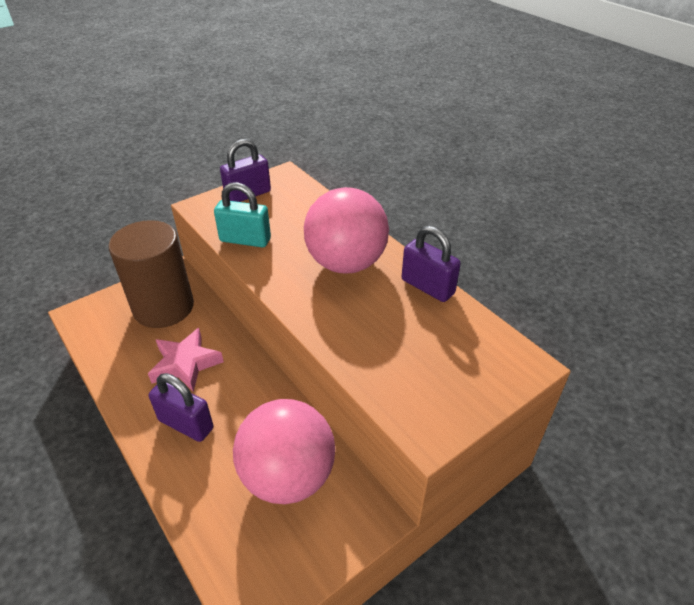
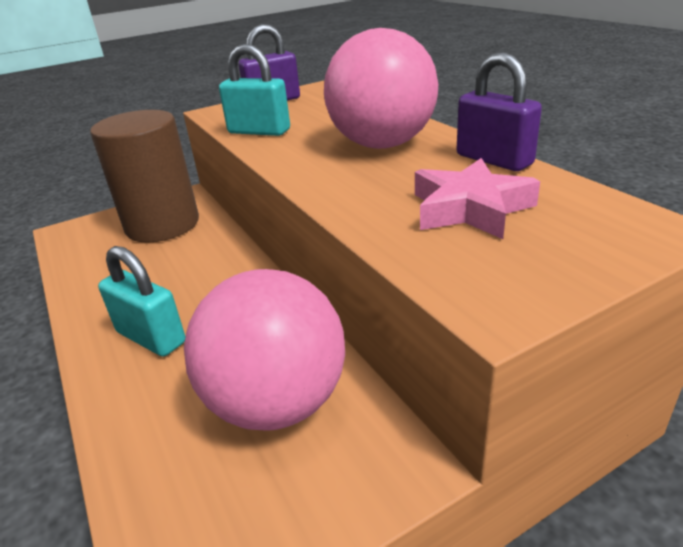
camera: 10 degrees right, 10 degrees down
pink star [148,328,224,392] -> pink star moved to [415,158,540,239]
purple padlock [149,373,213,442] -> turquoise padlock [98,246,185,356]

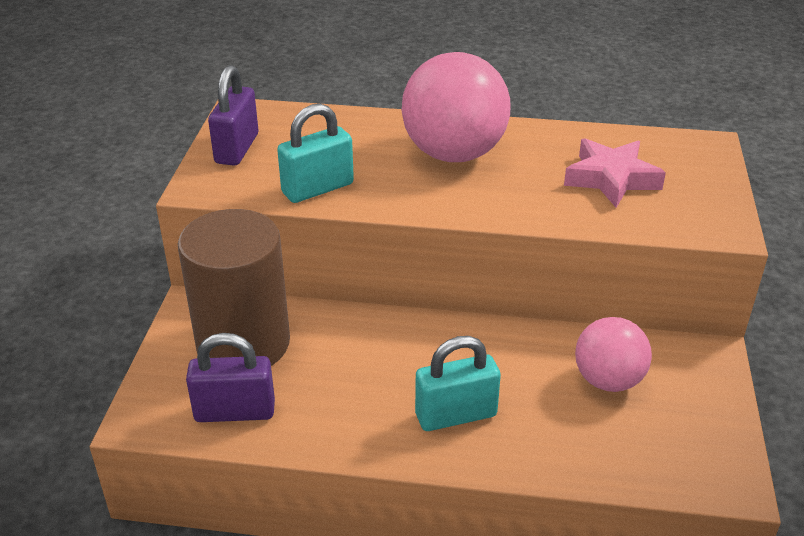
camera: 55 degrees left, 5 degrees up
pink ball [184,269,345,431] -> pink ball [575,317,652,392], size x0.61
purple padlock [457,52,542,171] -> purple padlock moved to [186,333,275,422]

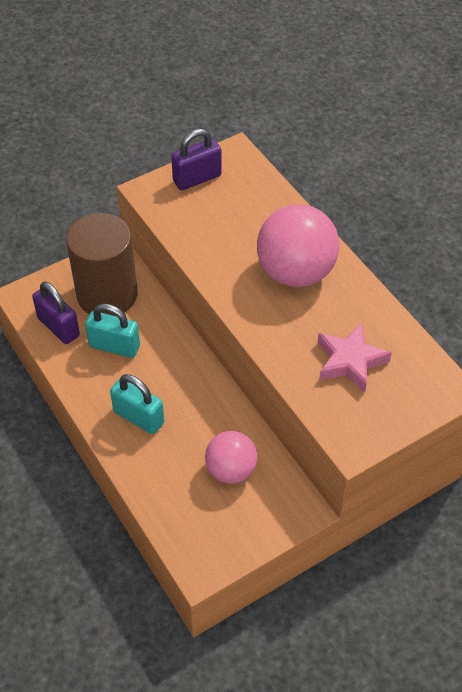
camera: 50 degrees right, 15 degrees up
turquoise padlock [277,104,354,203] -> turquoise padlock moved to [85,303,140,358]

